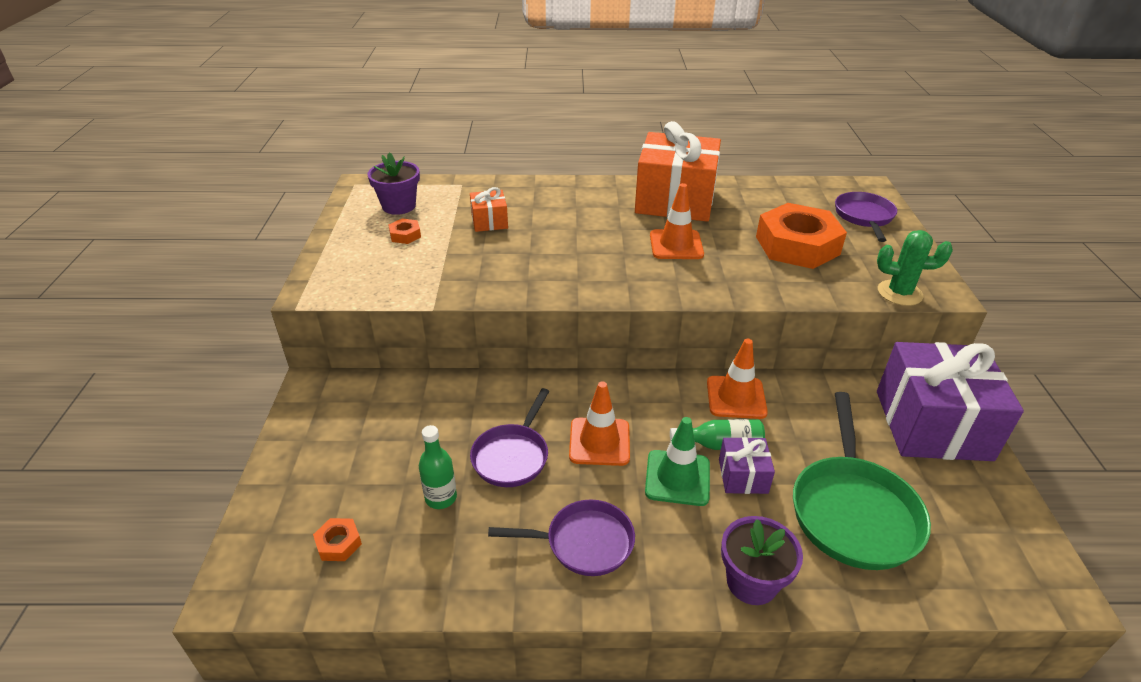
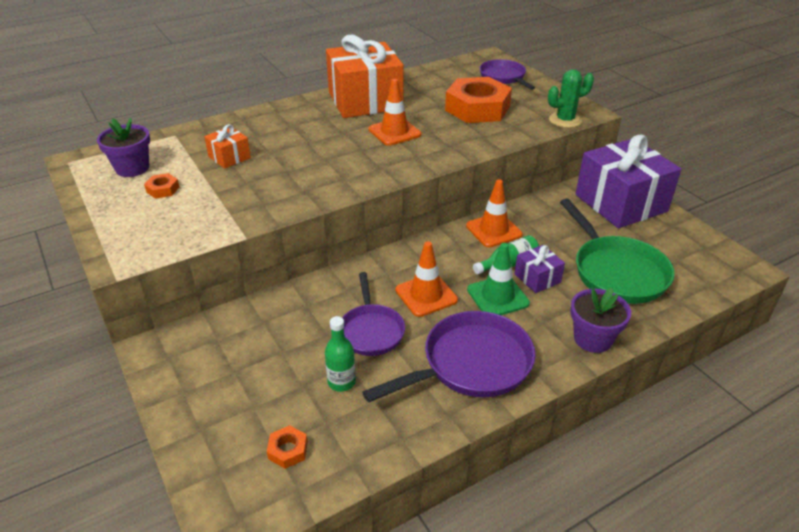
camera: 30 degrees left, 0 degrees up
purple pan [488,499,635,576] -> purple pan [362,311,536,403], size x1.56

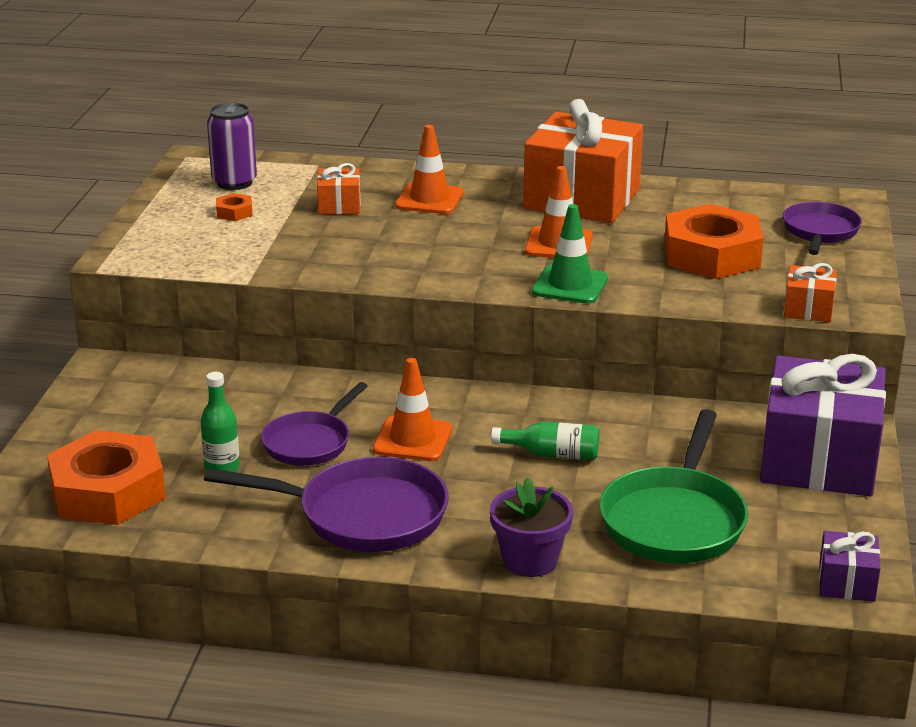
camera: 40 degrees right, 10 degrees down
purple flower pot [97,118,150,177] -> purple can [207,102,257,190]
orange nut [267,425,308,469] -> orange nut [47,430,166,525], size x2.47
orange traffic cone [466,179,522,248] -> orange traffic cone moved to [395,125,464,214]
green traffic cone [467,243,530,315] -> green traffic cone moved to [532,204,608,304]
purple gift [515,245,565,293] -> purple gift moved to [819,531,881,602]
green cactus [548,69,594,128] -> orange gift [784,263,837,322]

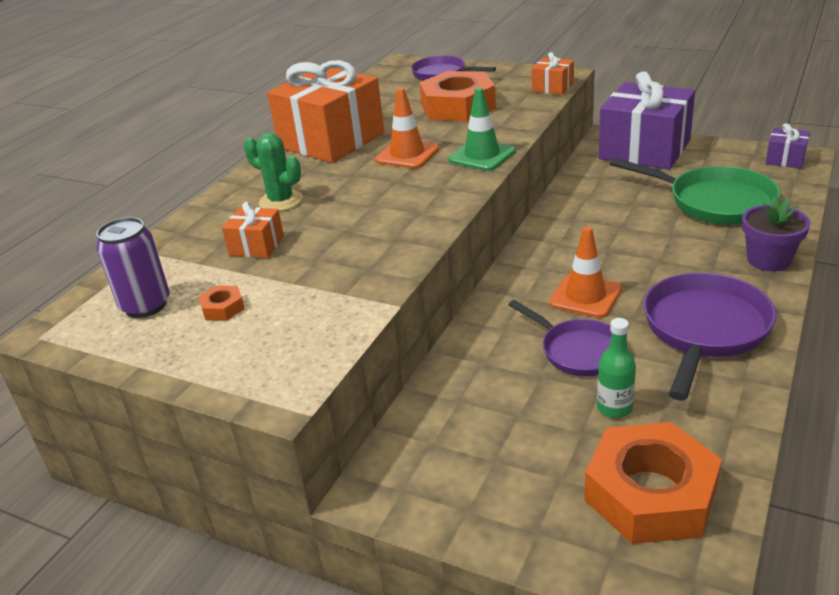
camera: 70 degrees left, 5 degrees up
orange traffic cone [395,125,464,214] -> green cactus [244,133,303,211]
green bottle [491,422,599,460] -> none

